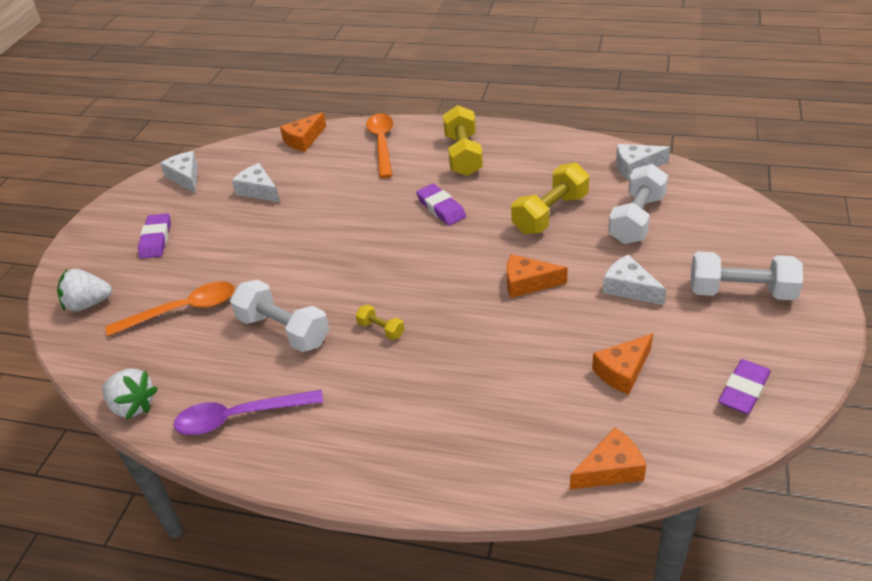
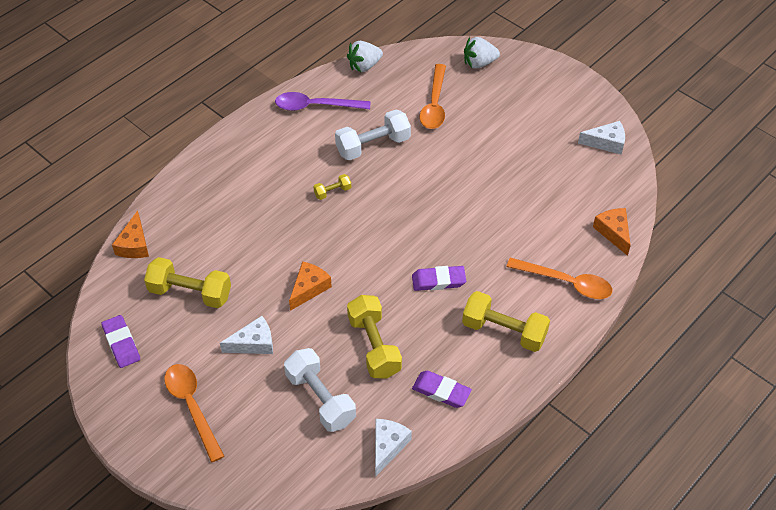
camera: 115 degrees right, 10 degrees up
white strawberry [57,269,112,311] -> white strawberry turned 120 degrees counterclockwise [464,37,500,68]
purple eraser [138,213,171,259] -> purple eraser moved to [412,371,472,408]
purple spoon [173,390,323,435] -> purple spoon turned 105 degrees counterclockwise [275,92,370,111]
white cheese [232,163,280,202] -> none
orange cheese [592,333,653,395] -> yellow dumbbell [144,257,231,308]
white dumbbell [691,252,803,300] -> orange spoon [165,364,224,462]

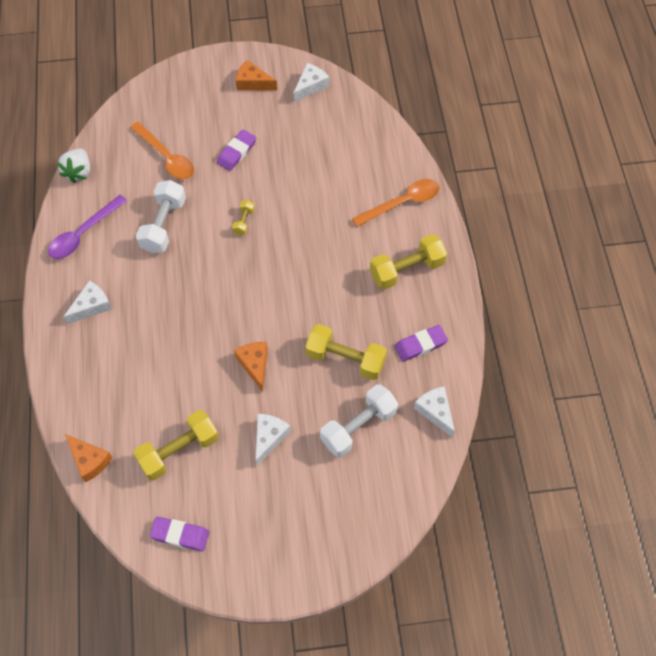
camera: 50 degrees left, 10 degrees up
orange spoon [165,364,224,462] -> none
white dumbbell [284,348,356,432] -> white dumbbell turned 45 degrees counterclockwise [320,384,398,457]
yellow dumbbell [313,174,351,200] -> yellow dumbbell moved to [232,200,255,235]
purple eraser [412,266,466,291] -> purple eraser moved to [217,130,256,171]
white strawberry [464,37,500,68] -> none
orange cheese [593,208,631,256] -> orange cheese moved to [236,60,277,90]
none -> white cheese [63,281,112,324]

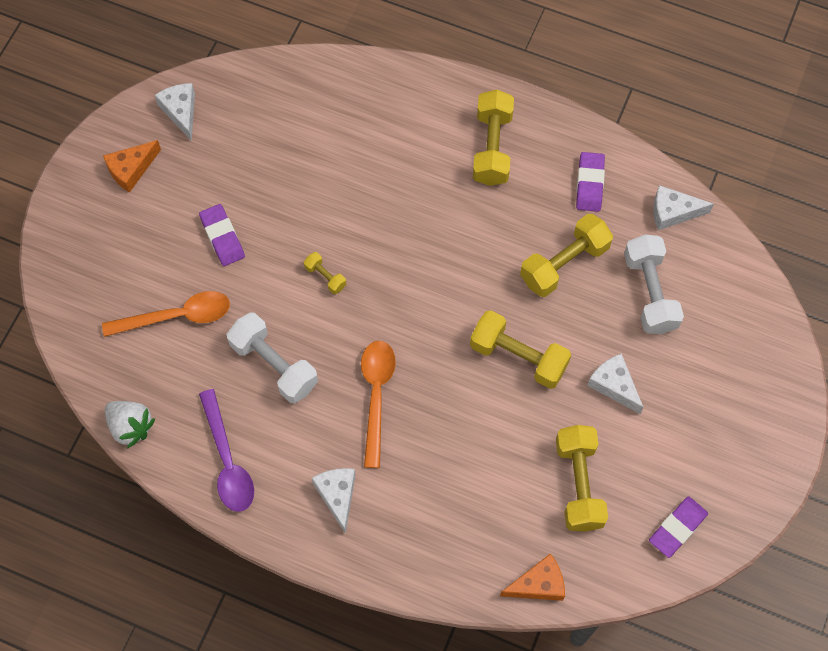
camera: 60 degrees left, 5 degrees up
orange cheese [234,342,268,392] -> yellow dumbbell [470,310,571,389]
orange spoon [352,179,440,227] -> orange spoon moved to [361,341,396,468]

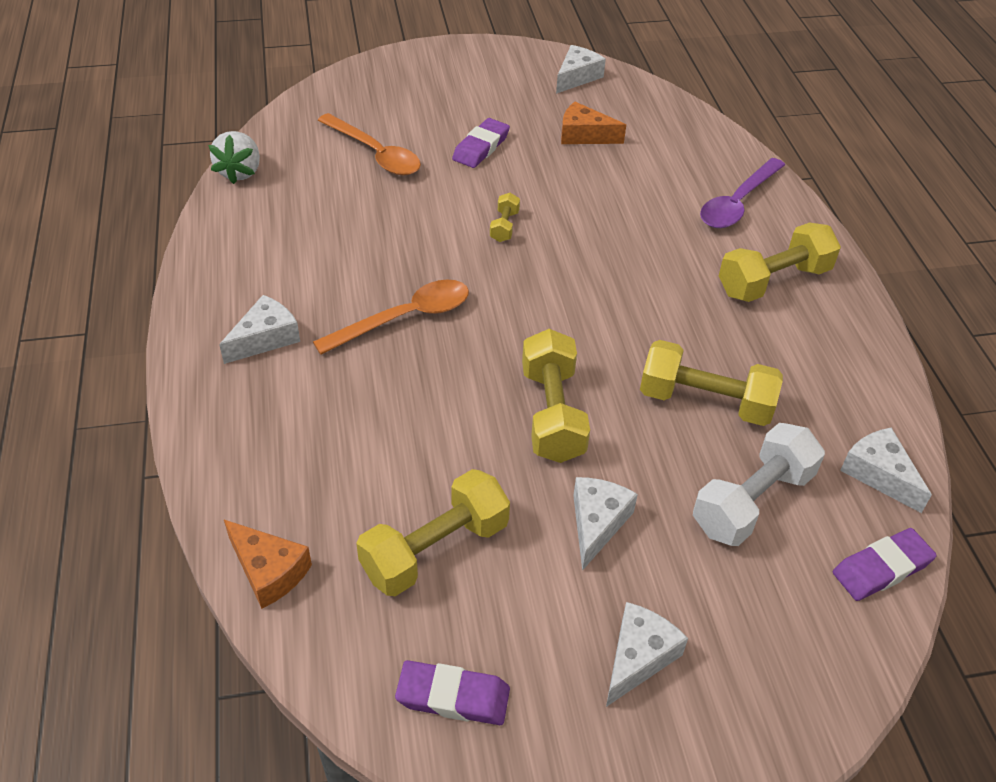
camera: 55 degrees right, 20 degrees down
orange cheese [103,140,161,193] -> orange cheese moved to [561,102,626,144]
purple spoon [199,389,254,512] -> purple spoon moved to [700,158,785,228]
white dumbbell [227,312,318,404] -> none
purple eraser [576,152,605,212] -> purple eraser moved to [833,528,937,601]
none -> white cheese [606,602,688,707]

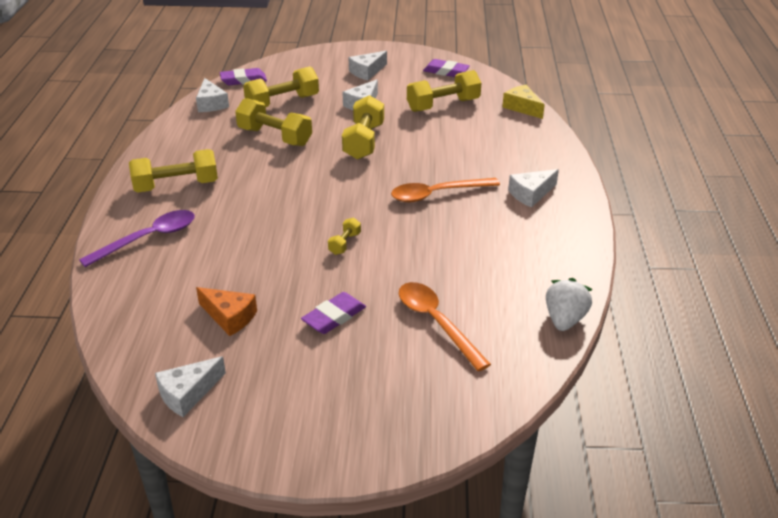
camera: 165 degrees left, 10 degrees down
orange cheese [224,520,312,609] -> yellow cheese [502,85,545,119]
white dumbbell [693,423,825,546] -> yellow dumbbell [243,66,319,107]

